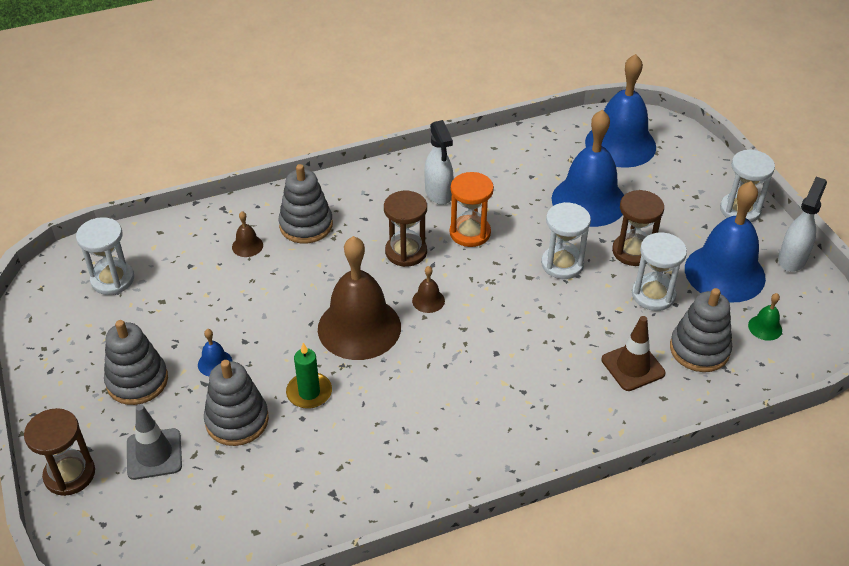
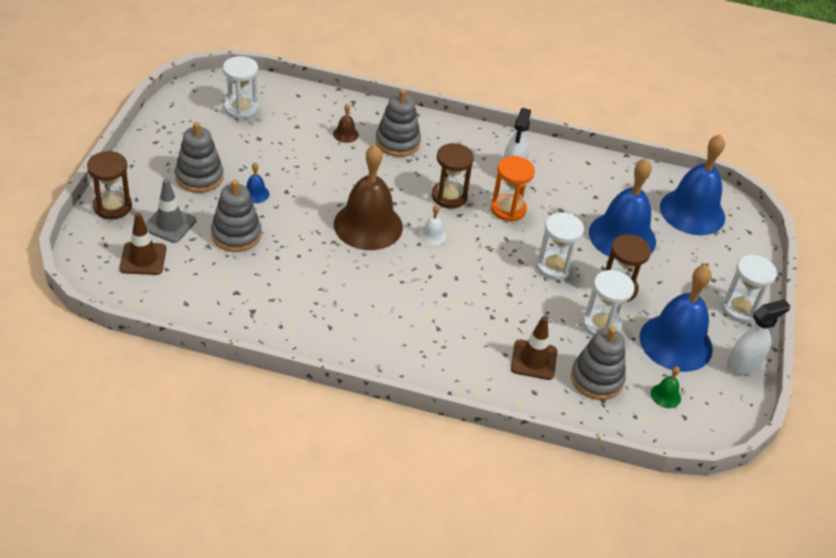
camera: 30 degrees right, 0 degrees up
green candle [286,343,332,409] -> none
brown bell [412,266,445,313] -> white bell [419,205,446,246]
none -> brown traffic cone [119,213,166,275]

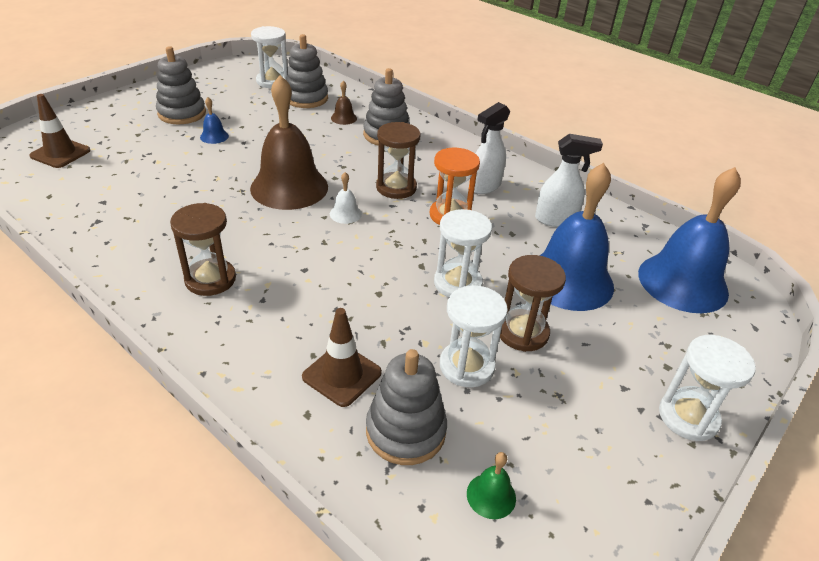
camera: 30 degrees right, 5 degrees down
brown hourglass [87,151,132,219] -> brown hourglass moved to [170,203,236,296]
grey traffic cone [145,178,196,243] -> none
grey stacking toy [211,180,261,252] -> grey stacking toy moved to [285,34,328,108]
blue bell [640,265,713,372] -> none
white spray bottle [727,299,790,375] -> white spray bottle moved to [535,134,603,227]

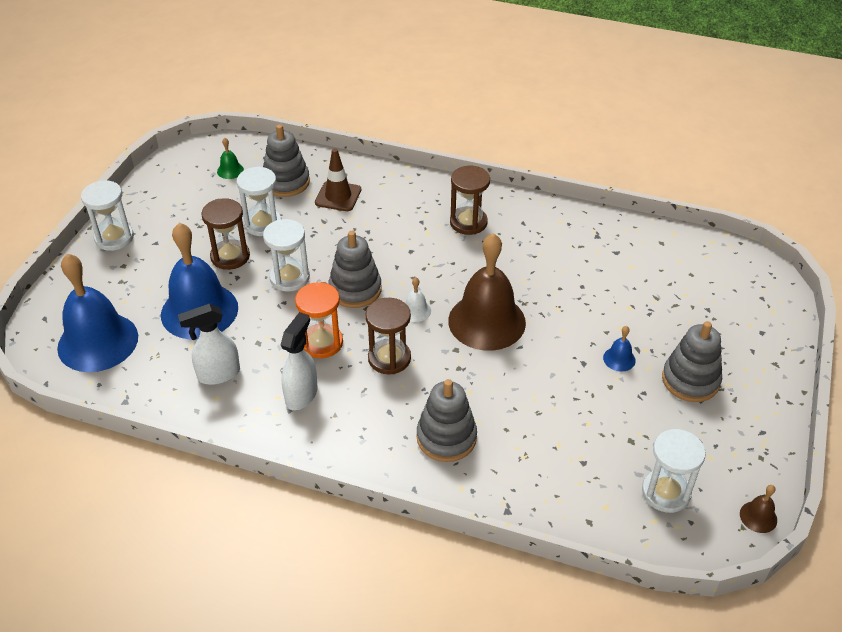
camera: 160 degrees right, 5 degrees up
brown traffic cone [30,94,91,168] -> none
grey stacking toy [285,34,328,108] -> grey stacking toy moved to [329,231,382,308]
brown bell [331,81,357,125] -> brown bell moved to [740,485,777,533]

